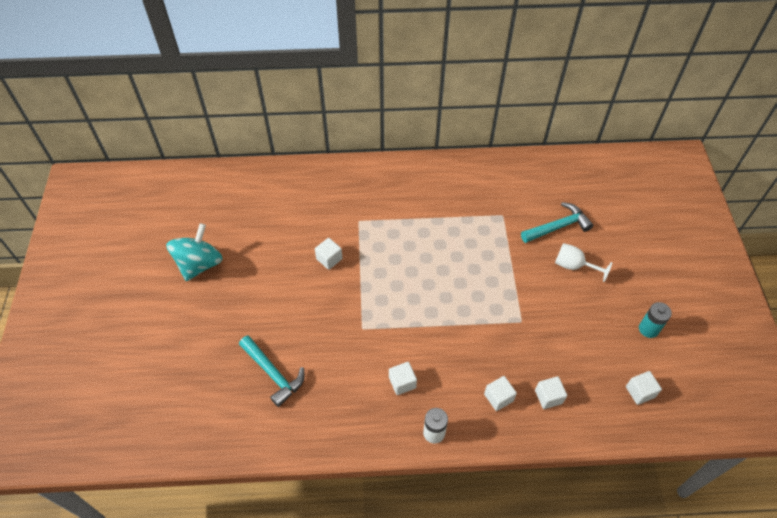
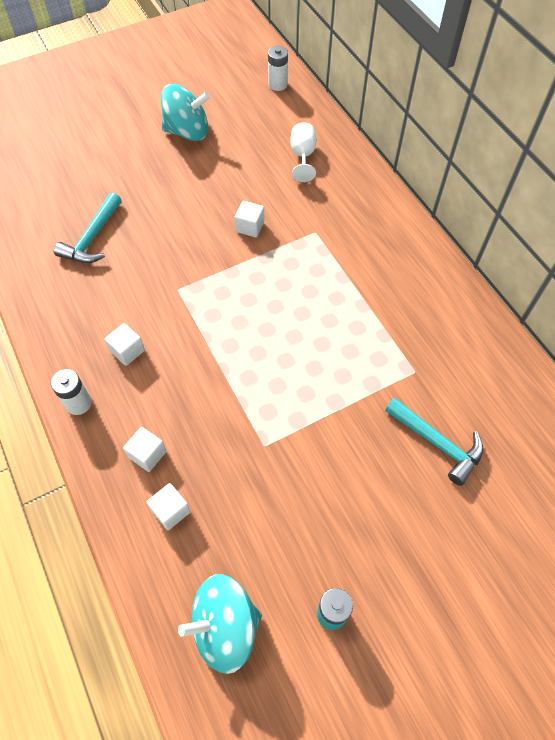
camera: 65 degrees right, 5 degrees up
white goblet [555,243,612,282] -> white goblet moved to [290,122,317,182]
white cube [626,371,662,405] -> turquoise spinning top [178,574,262,674]
none -> white battery [268,46,288,91]

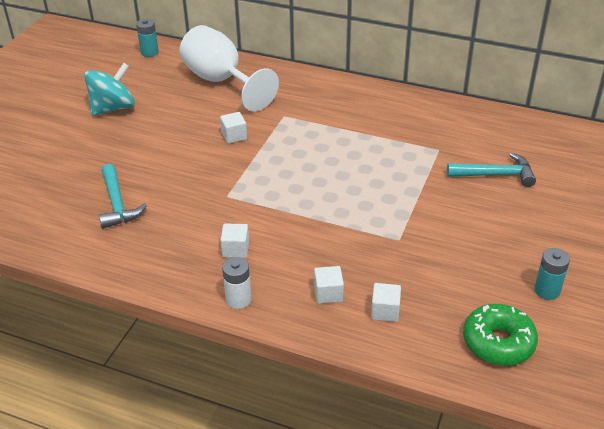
camera: 40 degrees left, 20 degrees down
turquoise spinning top [178,574,262,674] -> green donut [463,304,538,366]
white battery [268,46,288,91] -> turquoise battery [136,19,159,57]
white goblet [290,122,317,182] -> white goblet [179,25,279,111], size x2.08

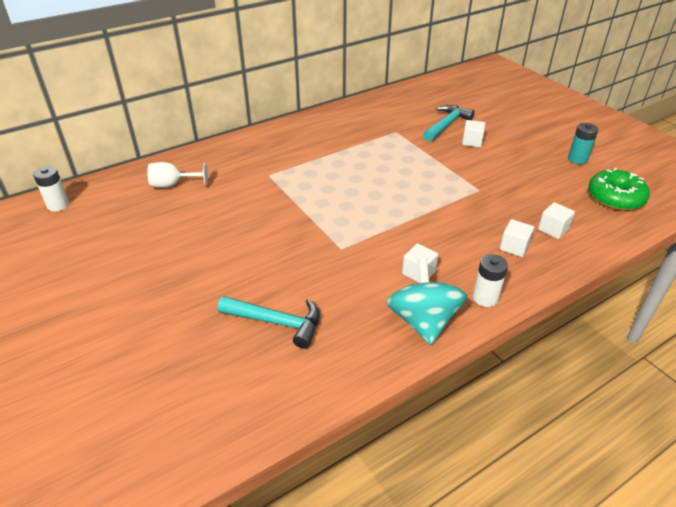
camera: 55 degrees left, 0 degrees up
turquoise spinning top [84,63,135,116] -> turquoise spinning top moved to [386,258,467,345]
turquoise battery [136,19,159,57] -> white battery [33,166,70,212]
white goblet [179,25,279,111] -> white goblet [147,162,208,188], size x0.48
white cube [220,112,247,144] -> white cube moved to [462,120,485,147]

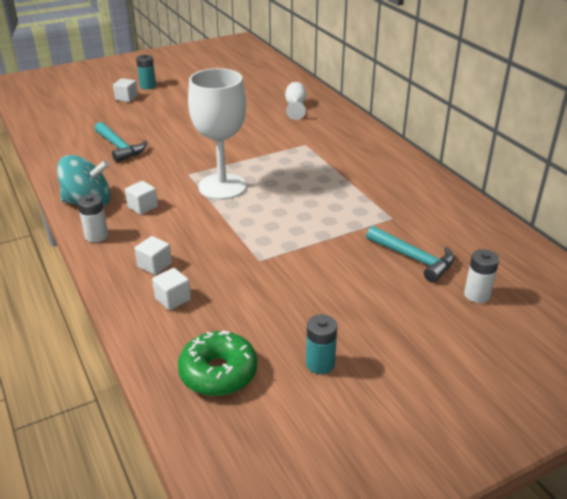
camera: 95 degrees right, 5 degrees down
white battery [33,166,70,212] -> white battery moved to [464,249,499,303]
turquoise hammer [218,296,320,349] -> turquoise hammer turned 60 degrees counterclockwise [95,122,147,162]
white cube [462,120,485,147] -> white cube moved to [113,78,138,102]
none -> turquoise battery [136,54,156,89]
none -> white goblet [188,68,246,200]

